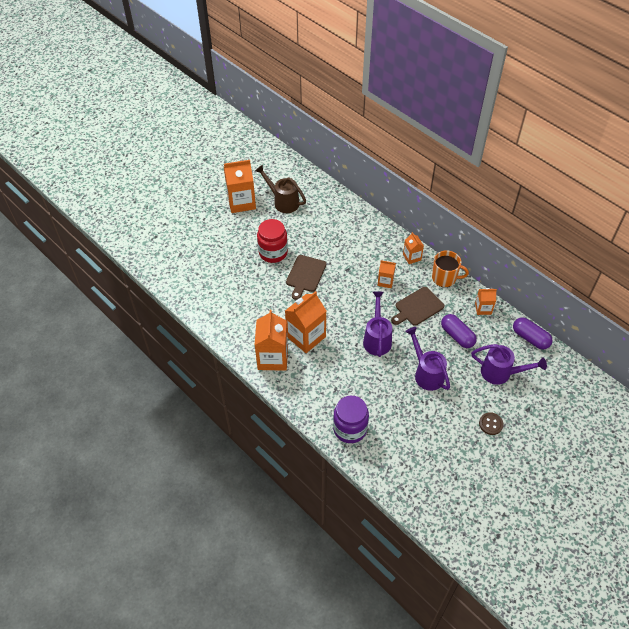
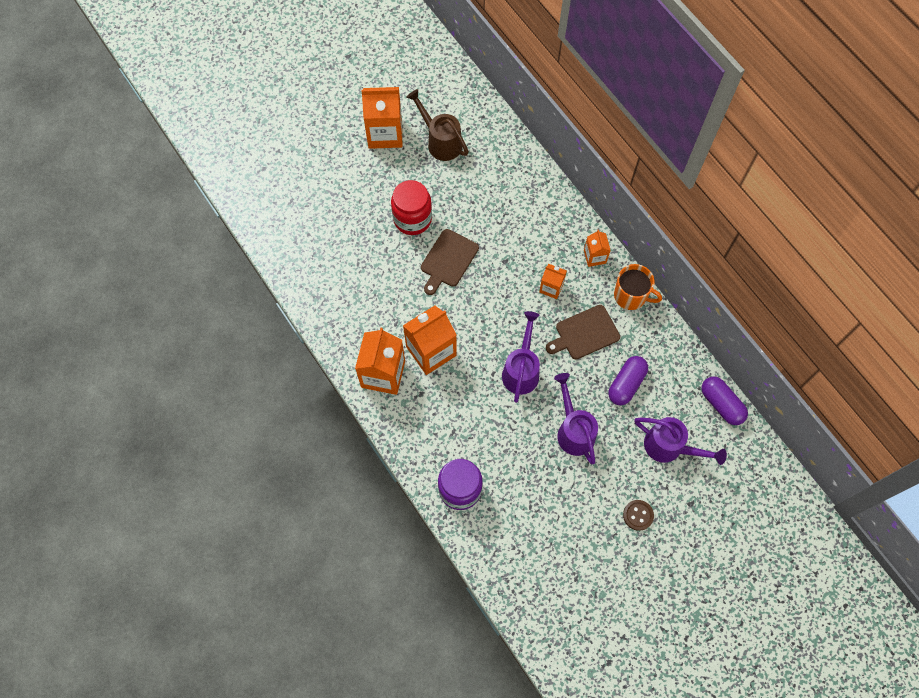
camera: 10 degrees right, 15 degrees up
purple capsule [441,314,477,348] -> purple capsule turned 60 degrees clockwise [608,356,648,405]
orange carton [475,288,497,315] -> none

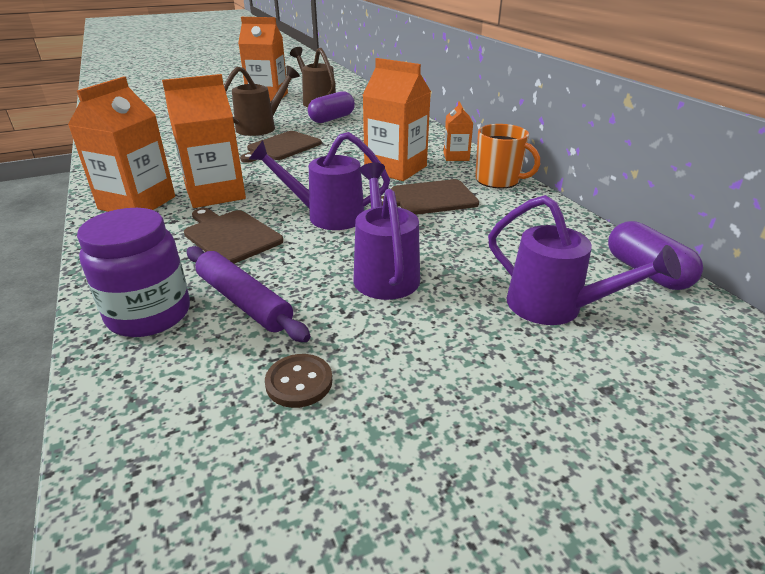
camera: 10 degrees right, 35 degrees down
red jar [391,180,432,235] -> brown watering can [224,66,300,136]
purple watering can [502,311,540,403] -> purple watering can turned 105 degrees counterclockwise [249,132,390,230]
orange carton [539,264,567,299] -> orange carton [362,58,431,181], size x1.88
purple capsule [608,356,648,405] -> purple capsule moved to [308,91,355,123]
brown button [623,500,654,531] -> brown button moved to [265,354,332,408]
none -> brown cutting board [184,208,283,264]
none -> purple rolling pin [187,246,311,342]

